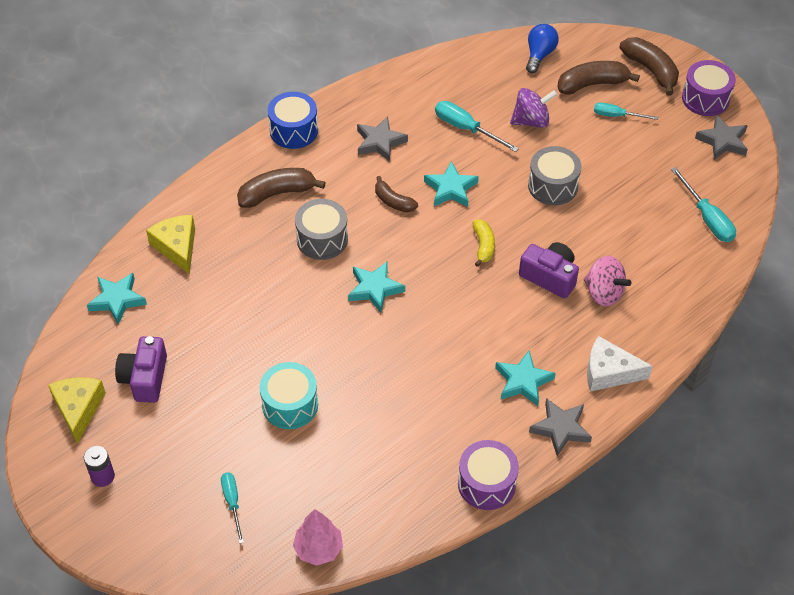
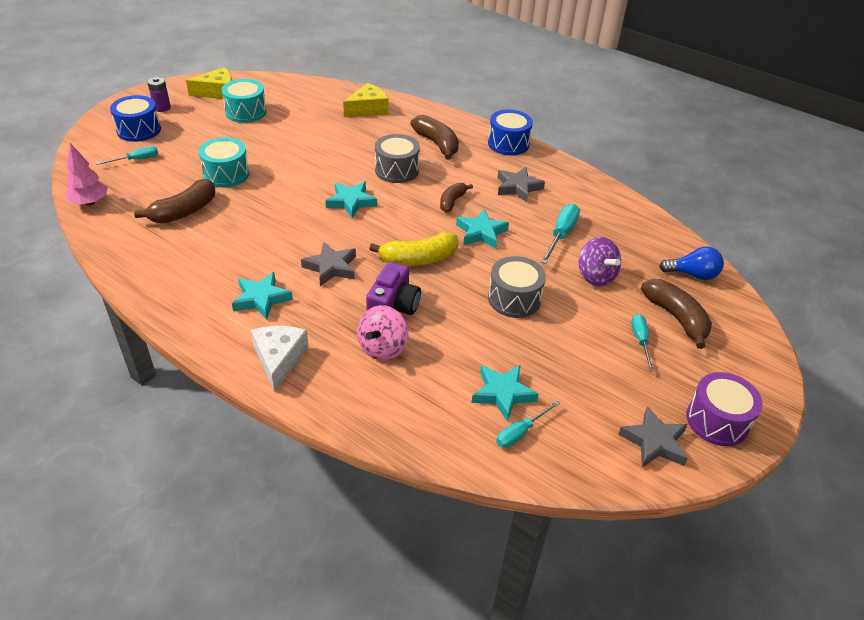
camera: 75 degrees right, 10 degrees down
turquoise star [87,273,147,325] -> turquoise star moved to [472,365,539,421]
purple camera [115,336,167,403] -> turquoise drum [222,79,267,123]
purple drum [458,440,519,510] -> none
yellow banana [473,220,495,267] -> yellow banana [369,232,458,266], size x1.60
grey star [529,398,592,456] -> grey star moved to [301,242,356,286]
brown banana [619,37,679,96] -> brown banana moved to [134,179,215,224]
turquoise screwdriver [671,167,736,242] -> turquoise screwdriver [496,401,560,448], size x0.66
none -> blue drum [110,95,161,142]

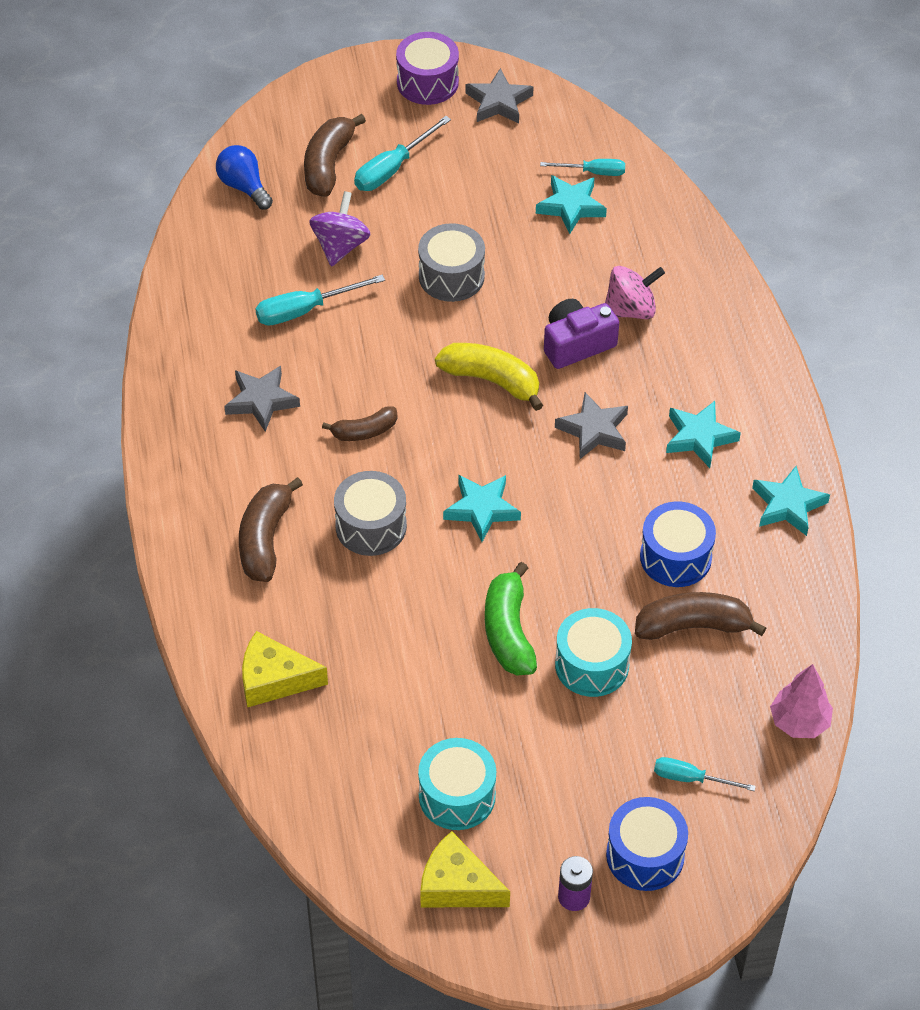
camera: 135 degrees left, 10 degrees up
white cheese [251,326,309,392] -> none
turquoise star [456,209,509,248] -> turquoise star moved to [752,466,830,536]
blue drum [488,110,533,155] -> blue drum moved to [640,502,716,587]
turquoise screwdriver [631,314,654,372] -> turquoise screwdriver [354,116,451,191], size x1.51
none -> green banana [485,562,537,675]

